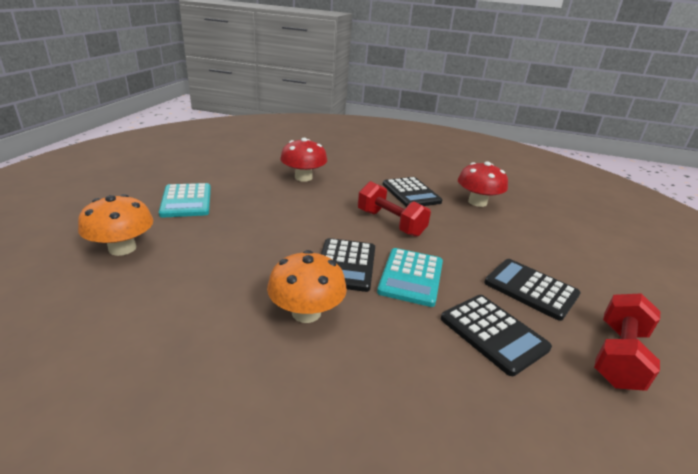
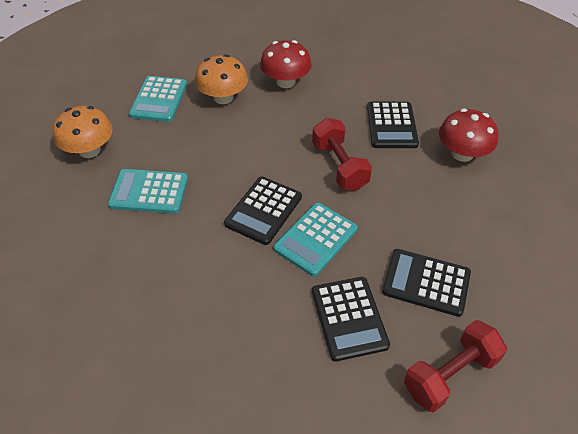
camera: 25 degrees right, 20 degrees up
orange mushroom [267,250,347,323] -> orange mushroom moved to [195,54,248,104]
black calculator [484,259,580,321] -> black calculator turned 45 degrees counterclockwise [382,249,471,317]
none -> turquoise calculator [108,169,188,214]

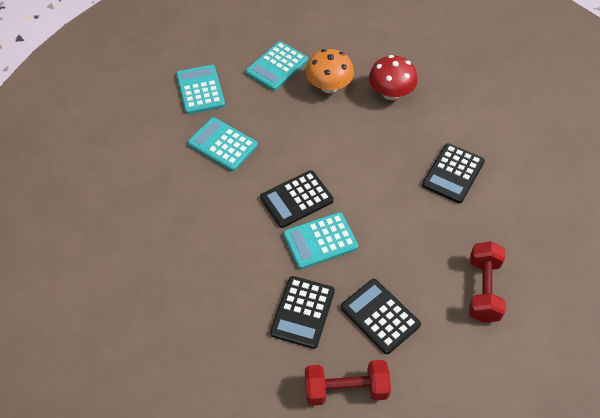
camera: 30 degrees right, 5 degrees up
orange mushroom [53,106,113,158] -> turquoise calculator [176,65,225,114]
red dumbbell [312,118,372,191] -> red dumbbell moved to [469,241,506,323]
red mushroom [439,109,499,162] -> none

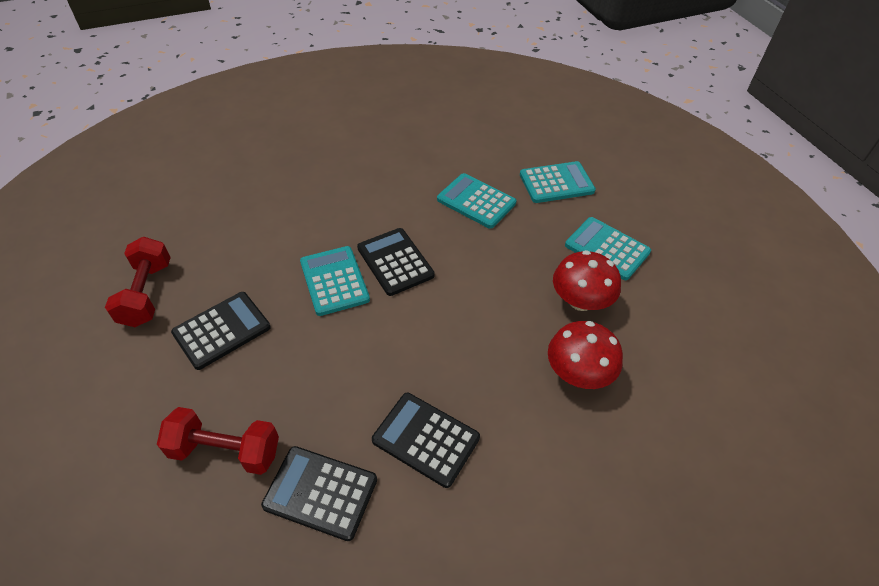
camera: 90 degrees right, 5 degrees down
turquoise calculator [188,117,258,171] -> turquoise calculator turned 90 degrees counterclockwise [437,173,516,229]
black calculator [270,276,335,349] -> black calculator moved to [261,446,377,541]
orange mushroom [306,49,354,93] -> red mushroom [553,250,621,311]

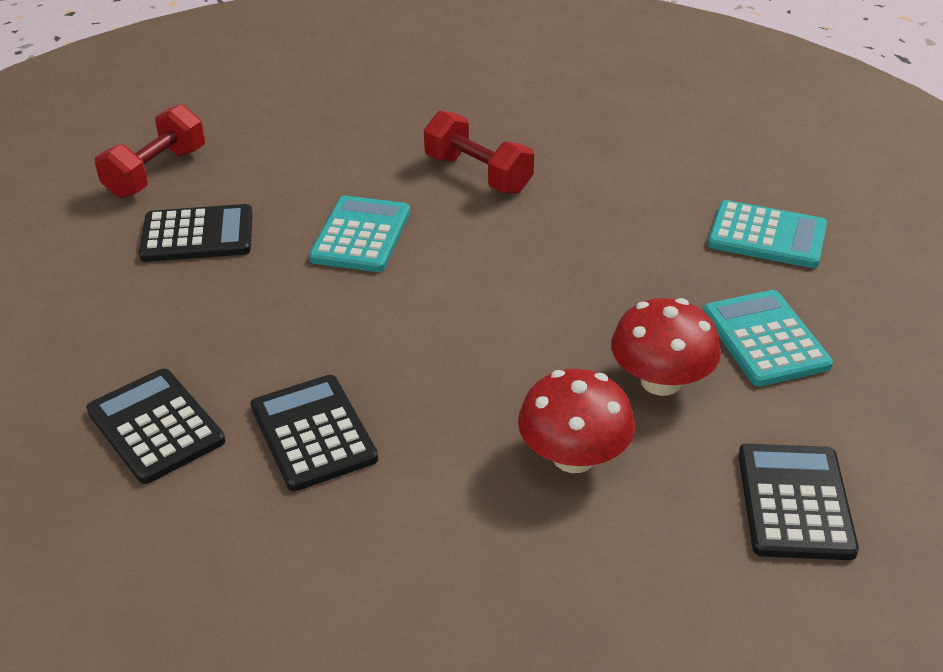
camera: 35 degrees right, 10 degrees down
red dumbbell [157,407,279,475] -> red dumbbell moved to [424,110,534,194]
black calculator [357,228,435,296] -> black calculator moved to [738,444,859,560]
turquoise calculator [437,173,516,229] -> none

